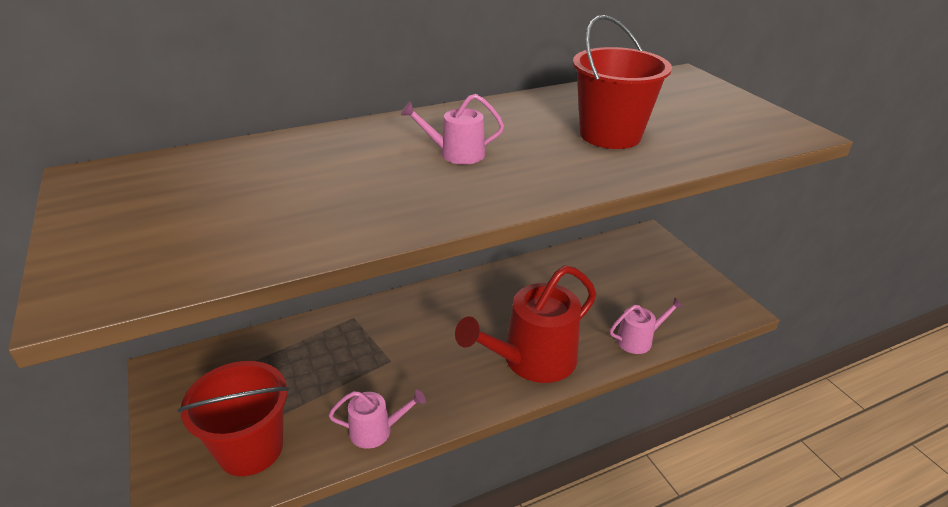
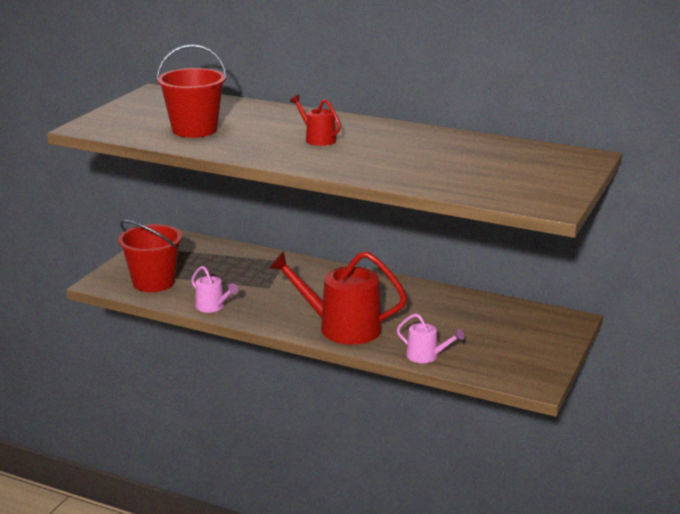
camera: 50 degrees right, 10 degrees down
pink watering can [401,94,504,165] -> red watering can [290,95,341,146]
red bucket [573,15,672,149] -> red bucket moved to [156,44,227,138]

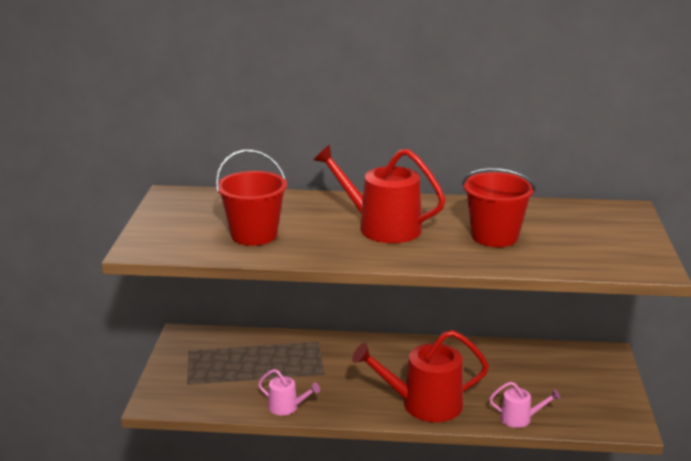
camera: 20 degrees left, 0 degrees up
red bucket [118,220,182,292] -> red bucket moved to [462,168,536,247]
red watering can [290,95,341,146] -> red watering can [314,145,446,243], size x2.02

